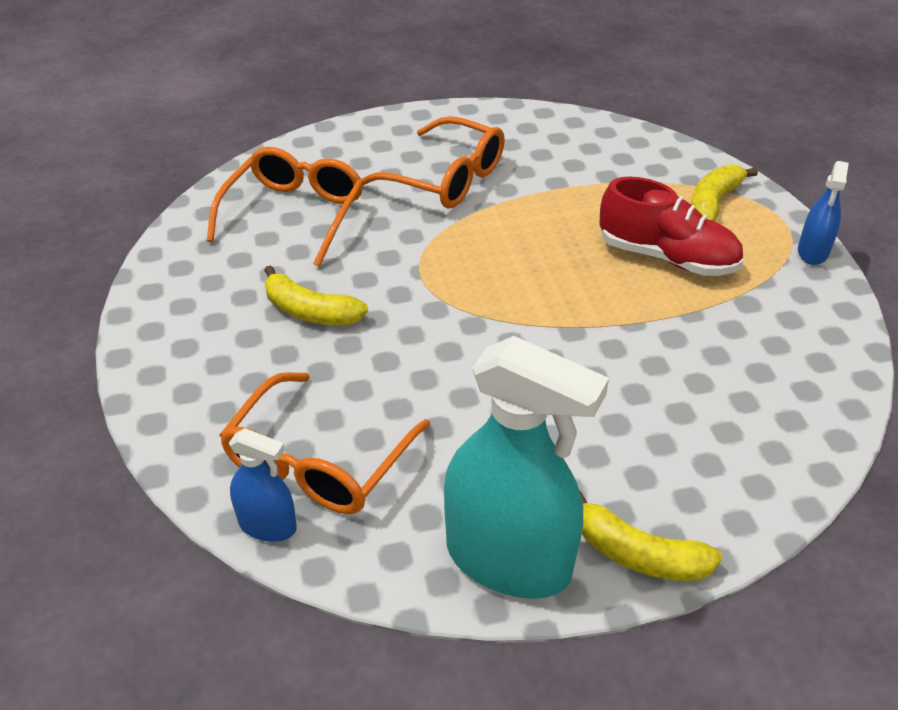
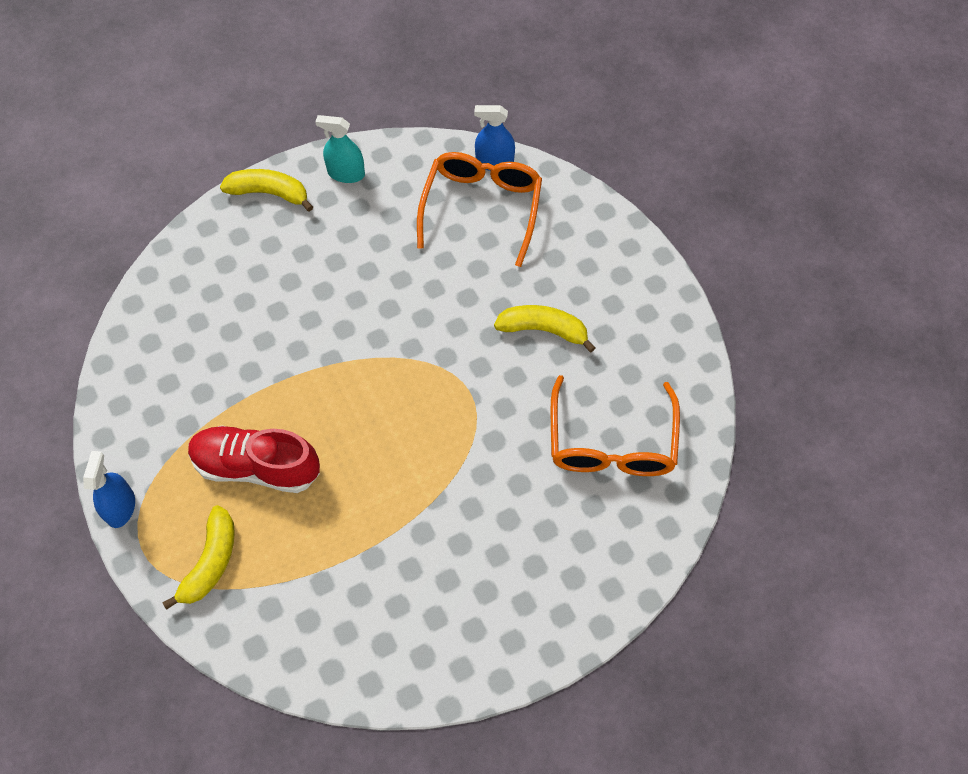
camera: 165 degrees right, 20 degrees up
orange glasses [362,116,505,208] -> none
turquoise spray bottle [444,336,609,599] -> turquoise spray bottle [315,115,365,183], size x0.49

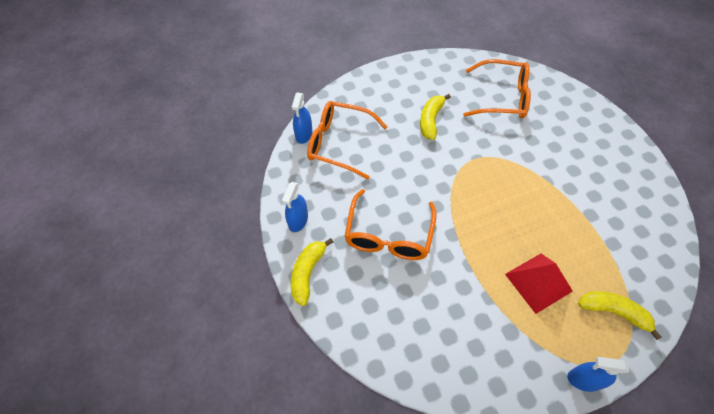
camera: 85 degrees left, 5 degrees down
red shoe [188,426,320,493] -> red pyramid [505,253,573,314]
turquoise spray bottle [315,115,365,183] -> blue spray bottle [282,182,308,232]
none -> orange glasses [344,189,437,260]

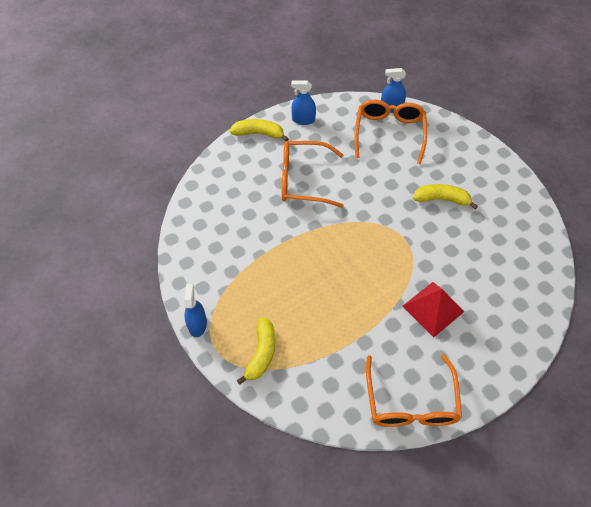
camera: 80 degrees right, 0 degrees up
orange glasses [463,59,531,119] -> orange glasses moved to [366,354,462,427]
red pyramid [505,253,573,314] -> red pyramid moved to [402,282,464,337]

